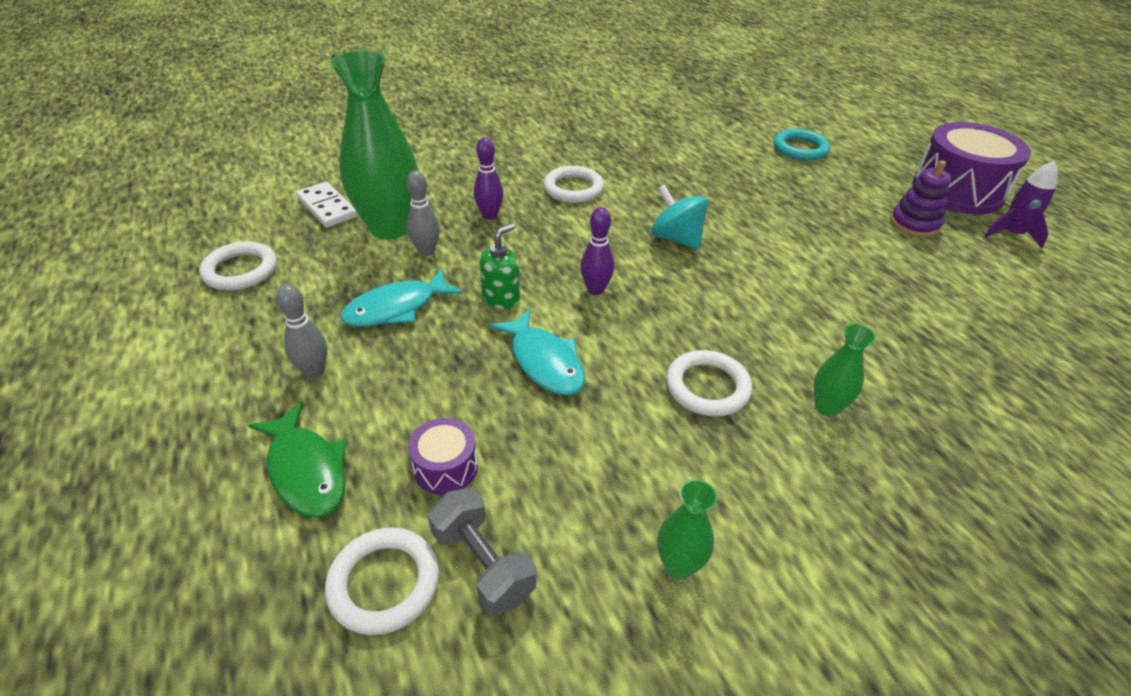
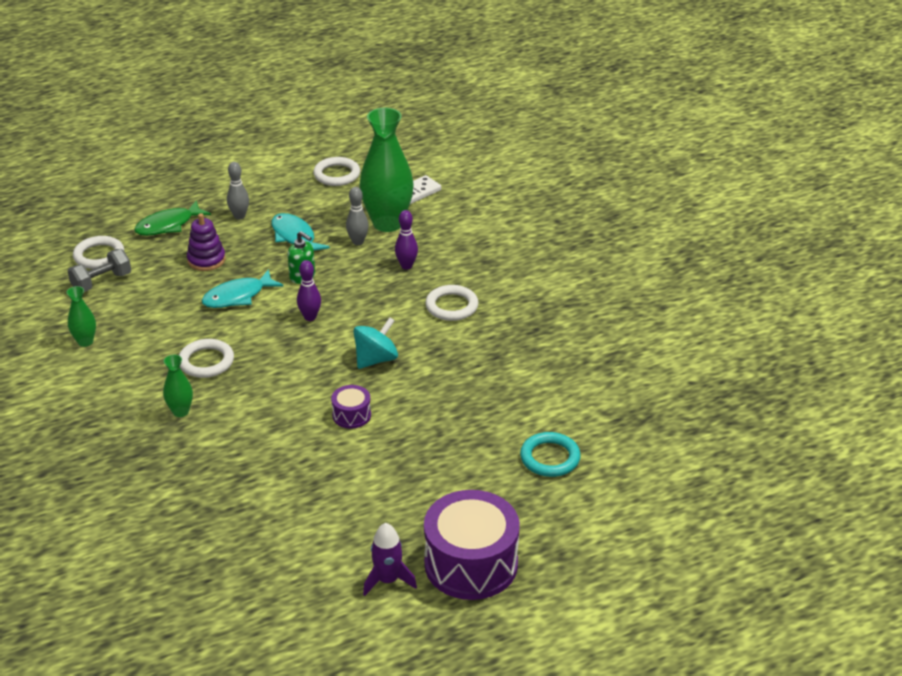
camera: 90 degrees right, 5 degrees down
purple drum [408,418,478,495] -> purple drum moved to [331,385,371,428]
purple stacking toy [890,160,951,237] -> purple stacking toy moved to [187,213,226,271]

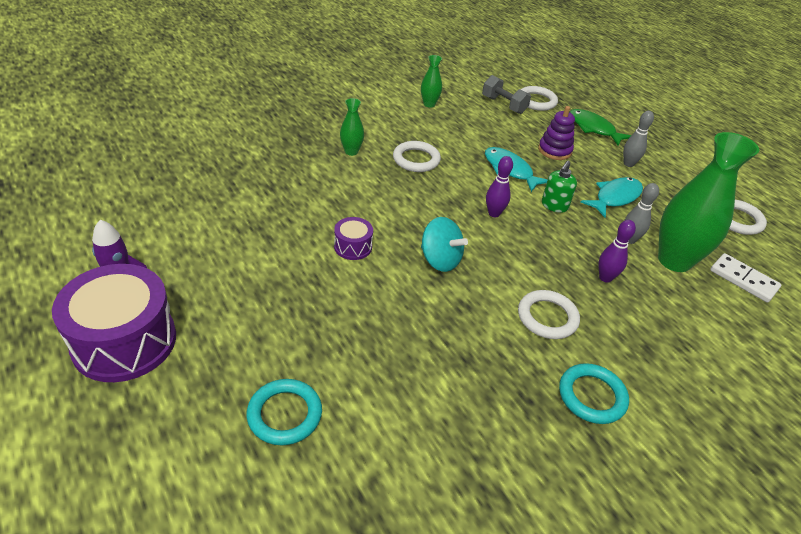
camera: 80 degrees right, 5 degrees up
none -> turquoise ring [559,363,629,424]

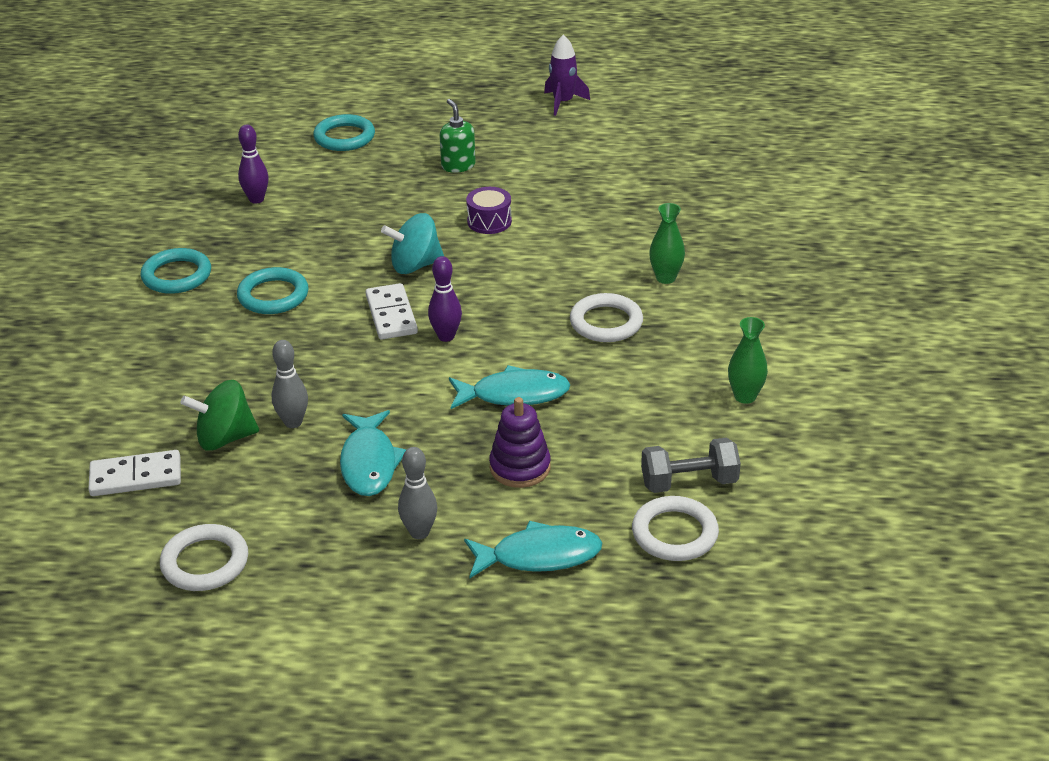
camera: 130 degrees right, 5 degrees down
purple drum [52,264,176,382] -> none
white ring [518,290,580,339] -> turquoise ring [237,267,309,314]
green soap dispenser [542,160,577,213] -> green soap dispenser moved to [440,99,476,173]
green fish [570,109,632,146] -> turquoise fish [464,521,602,578]
purple bowling pin [598,220,636,283] -> purple bowling pin moved to [238,124,269,204]
green vase [658,132,759,272] -> green spinning top [180,380,259,451]
none -> white domino [366,283,418,340]

